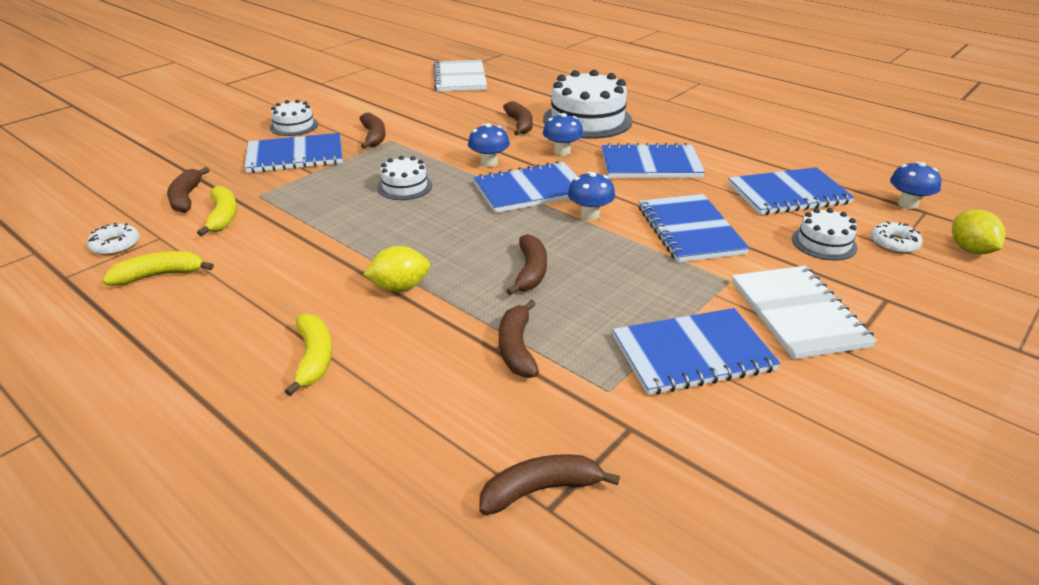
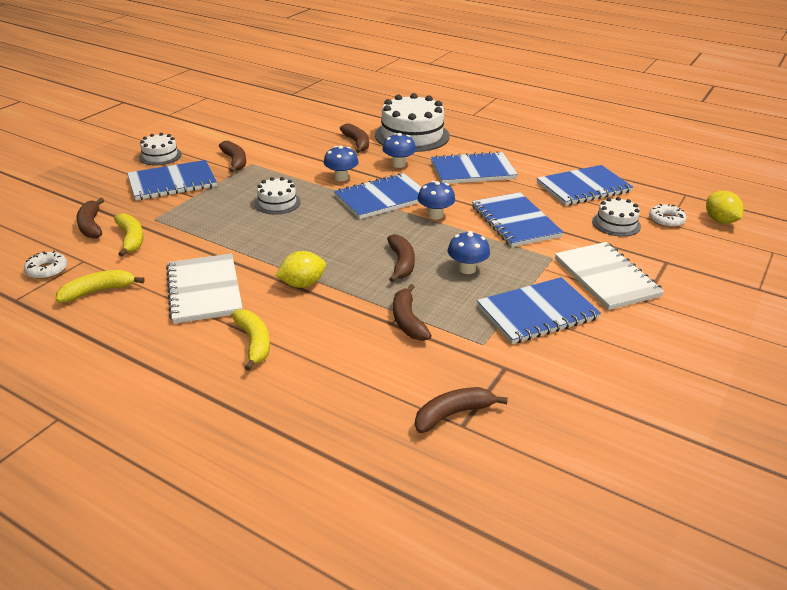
camera: 10 degrees left, 0 degrees up
white notebook [433,60,487,92] -> white notebook moved to [166,254,243,324]
blue mushroom [890,162,941,209] -> blue mushroom moved to [448,231,490,274]

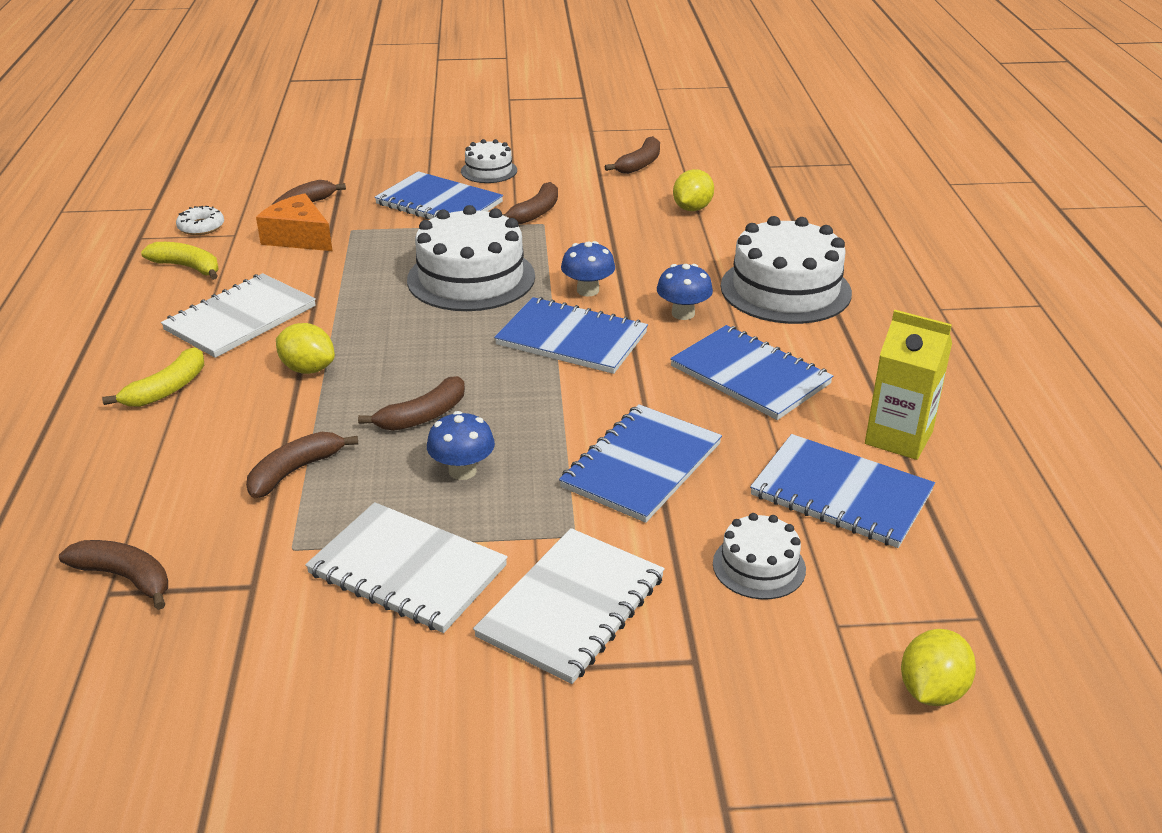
camera: 55 degrees right, 0 degrees up
yellow banana [114,213,143,257] -> orange cheese [256,193,332,251]
white cake [254,177,301,215] -> white cake [407,205,535,311], size x1.93
brown banana [340,123,369,153] -> brown banana moved to [605,136,660,174]
blue mushroom [417,181,455,219] -> none
blue notebook [477,277,601,344] -> white notebook [305,502,508,633]
white donut [649,204,686,227] -> none
none -> yellow lemon [673,169,714,211]
none -> yellow carton [865,310,952,460]

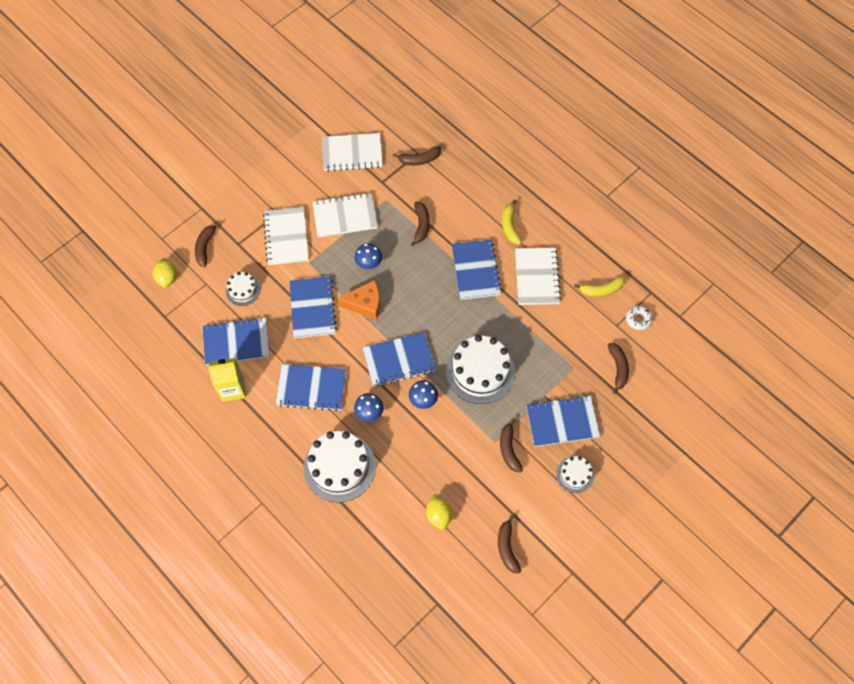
camera: 140 degrees right, 30 degrees up
orange cheese [256,193,332,251] -> orange cheese moved to [337,280,380,320]
yellow lemon [276,323,335,374] -> blue notebook [452,239,502,300]
brown banana [358,376,465,431] -> brown banana moved to [195,223,221,267]
none -> white notebook [322,133,383,172]

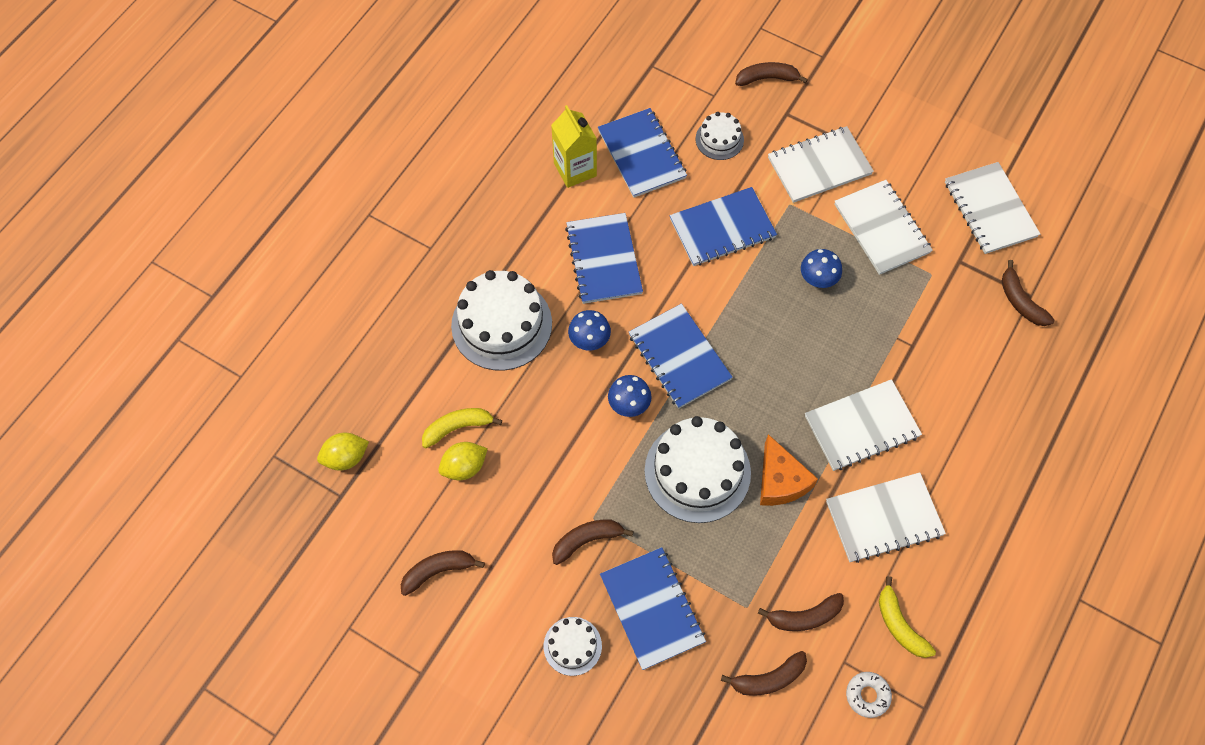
camera: 75 degrees right, 0 degrees up
yellow lemon [153,258,177,288] -> yellow lemon moved to [317,433,369,470]
orange cheese [337,280,380,320] -> orange cheese moved to [760,434,818,506]
brown banana [410,202,430,247] -> brown banana moved to [758,593,844,631]
blue notebook [452,239,502,300] -> white notebook [805,379,922,471]
yellow banana [502,200,522,244] -> yellow banana moved to [422,408,502,448]

